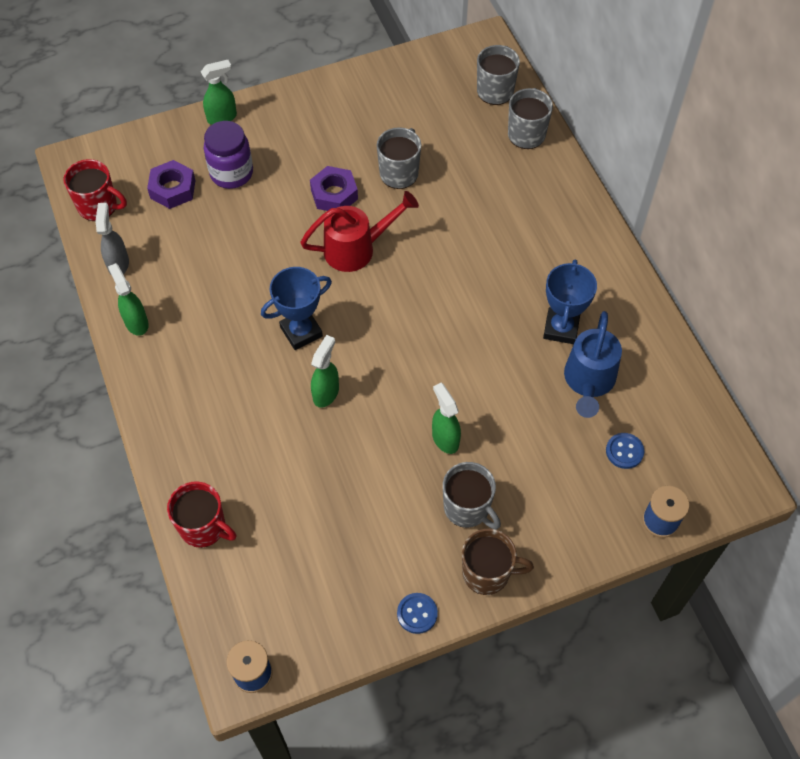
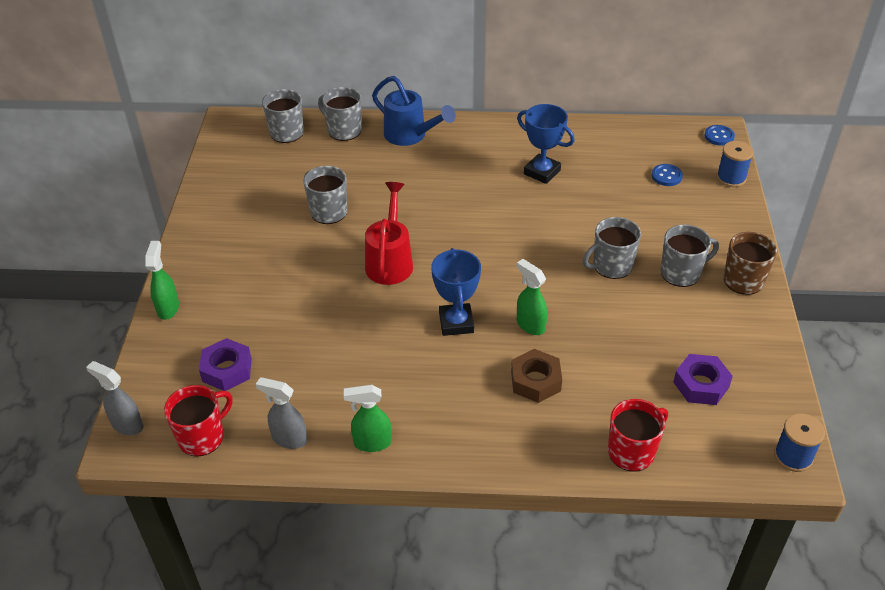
camera: 65 degrees left, 15 degrees down
purple jar [204,121,253,189] -> none
purple nut [310,166,358,211] -> purple nut moved to [673,354,733,405]
blue button [397,593,438,634] -> blue button moved to [704,125,735,146]
green spray bottle [432,383,461,454] -> grey mug [583,217,641,279]
blue watering can [564,311,622,418] -> blue watering can moved to [372,76,456,146]
none -> grey spray bottle [86,361,143,435]
none -> brown nut [511,349,562,403]

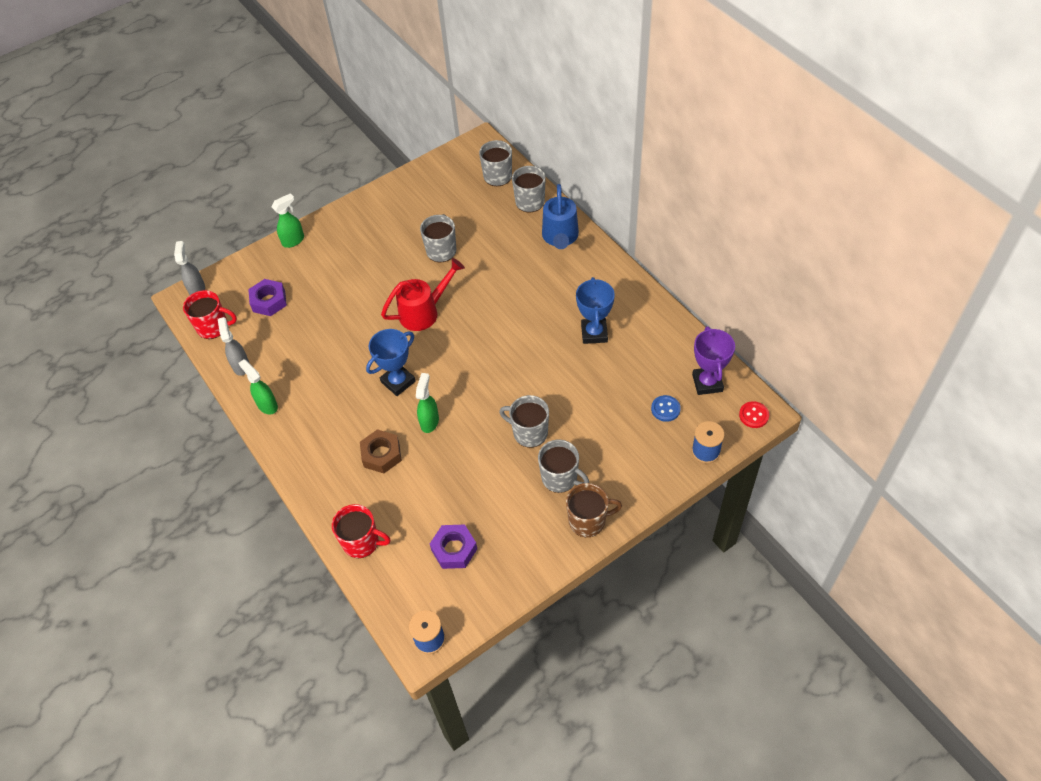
camera: 55 degrees right, 10 degrees up
blue button [704,125,735,146] -> red button [739,401,769,428]
none -> purple trophy [692,326,735,395]

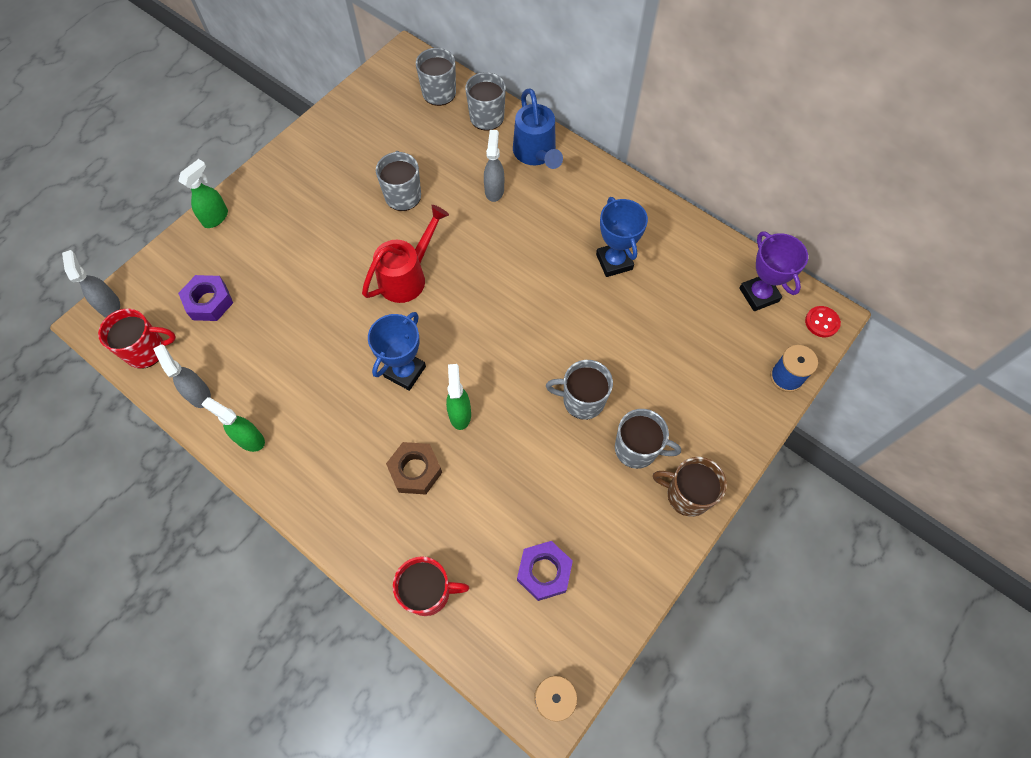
camera: 20 degrees left, 10 degrees up
brown mug [566,483,622,537] -> brown mug turned 135 degrees counterclockwise [653,457,727,517]
blue button [651,395,681,422] -> none
none -> grey spray bottle [484,130,504,202]

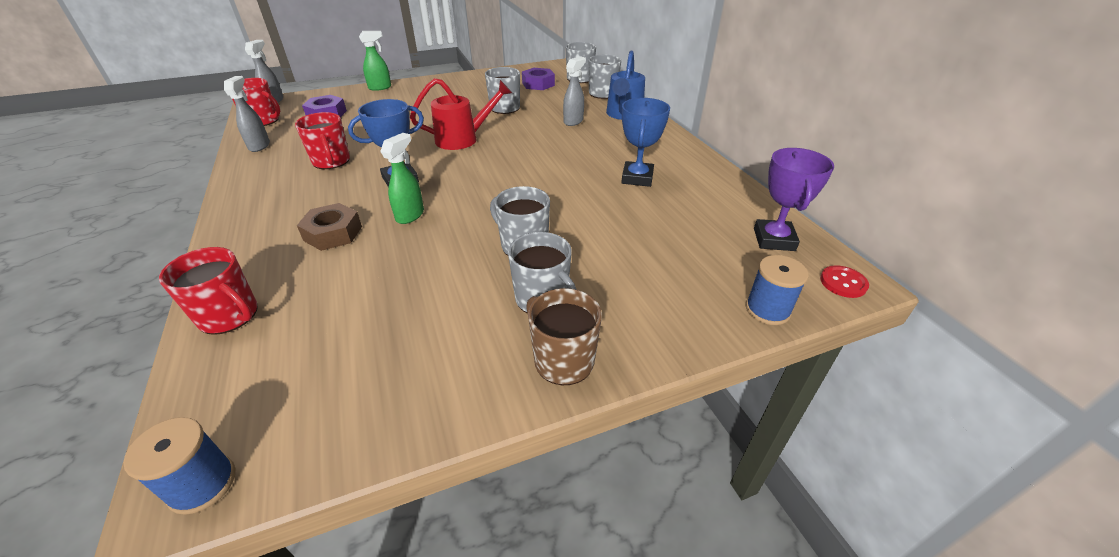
camera: 30 degrees right, 25 degrees down
green spray bottle [201,397,265,452] -> none
purple nut [517,541,573,601] -> purple nut moved to [522,68,555,90]
none -> red mug [295,112,350,169]

